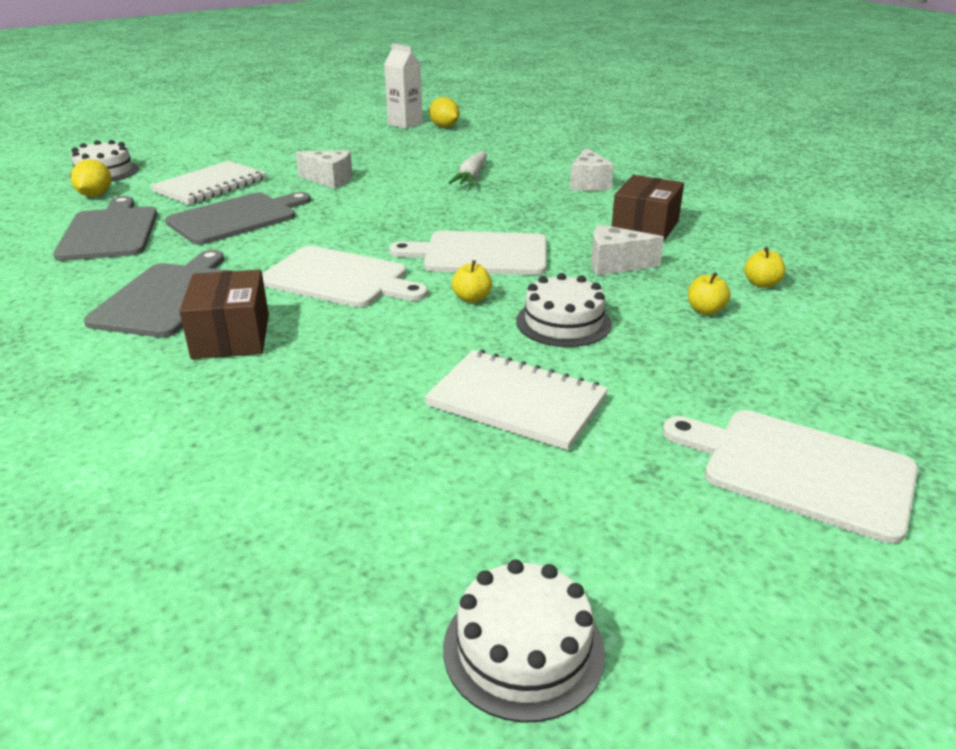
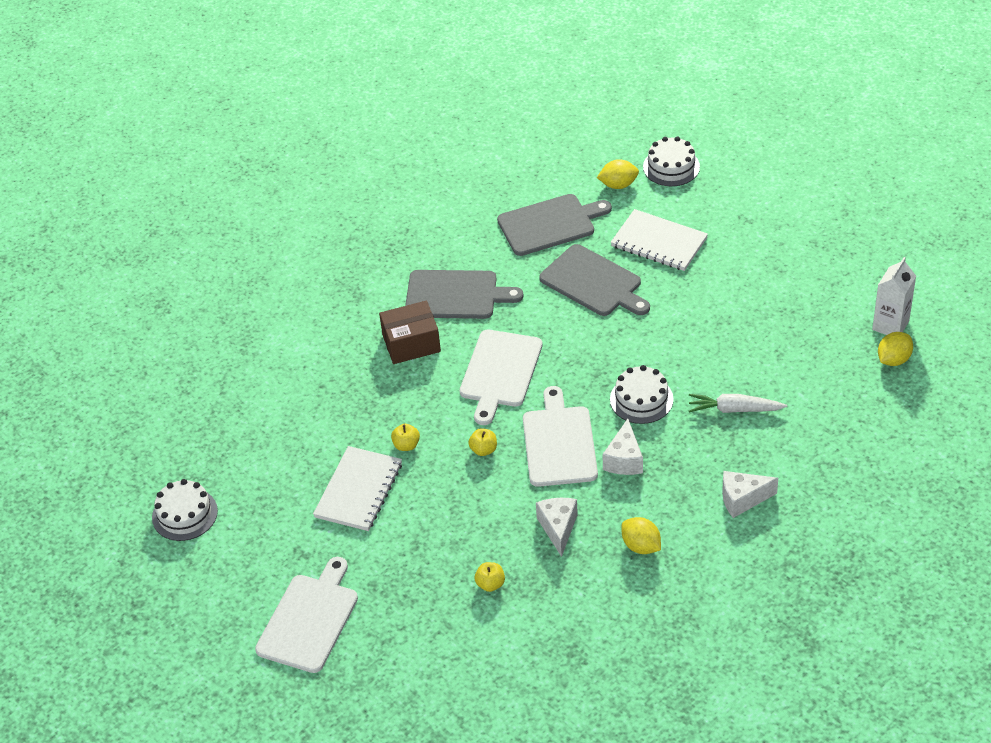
camera: 85 degrees right, 15 degrees up
white cheese [296,150,353,189] -> white cheese moved to [602,419,643,475]
white cake [516,273,612,347] -> white cake moved to [610,365,674,424]
brown box [611,175,684,242] -> yellow lemon [622,517,661,554]
yellow apple [744,247,785,288] -> yellow apple moved to [391,424,420,451]

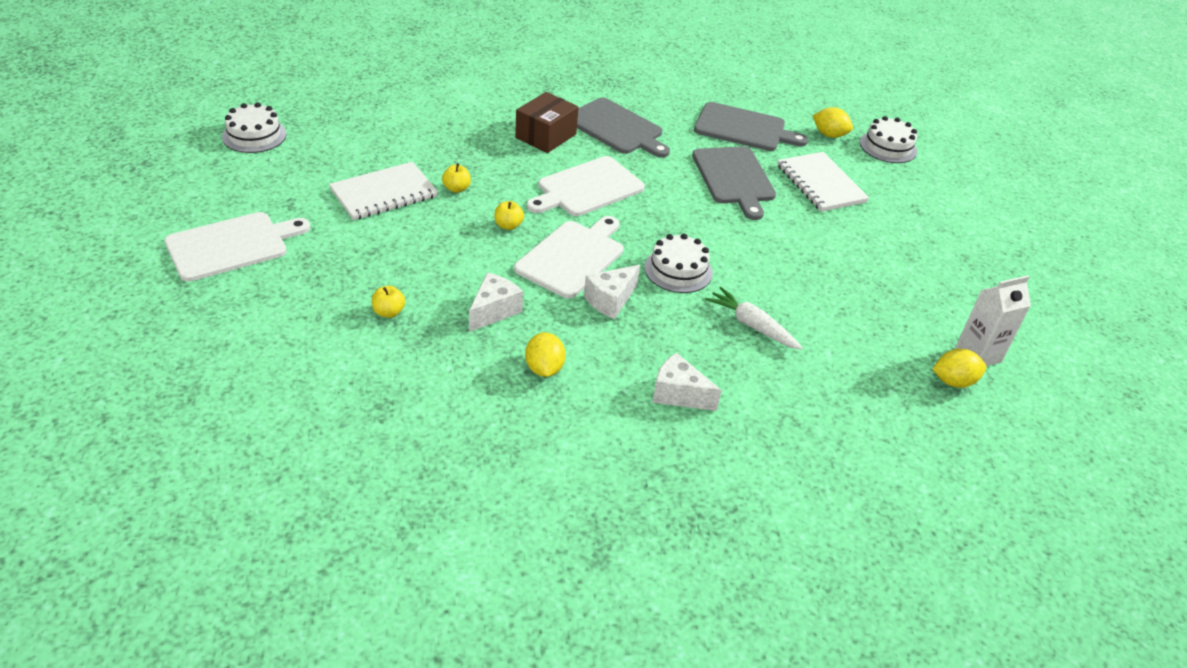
camera: 30 degrees right, 5 degrees down
brown box [379,301,441,364] -> brown box turned 75 degrees counterclockwise [515,92,578,153]

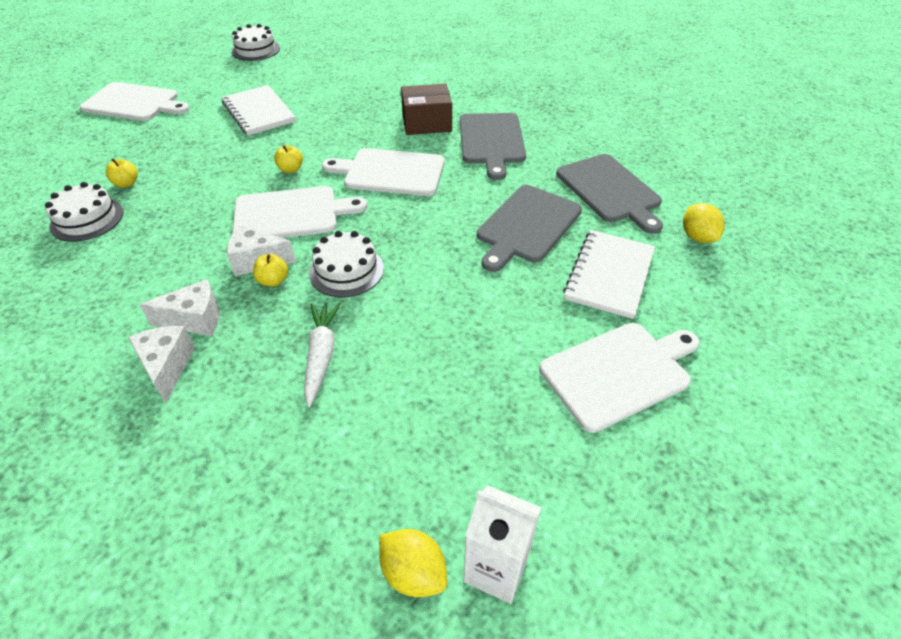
camera: 50 degrees right, 5 degrees up
white notebook [329,162,438,220] -> white notebook turned 45 degrees clockwise [222,85,296,135]
yellow apple [442,163,471,193] -> yellow apple moved to [253,254,288,287]
white cheese [469,273,523,332] -> white cheese moved to [139,279,219,336]
yellow lemon [525,332,566,377] -> none
white cake [860,116,917,163] -> white cake moved to [45,182,123,242]
none -> white cutting board [539,323,700,433]

